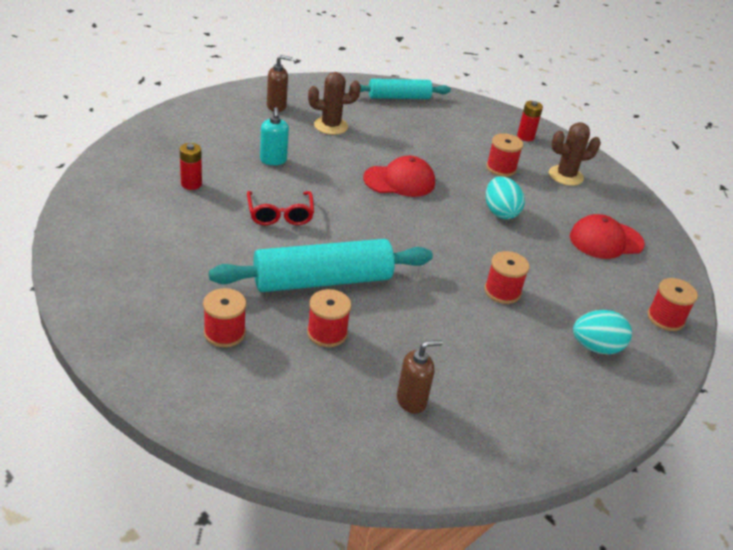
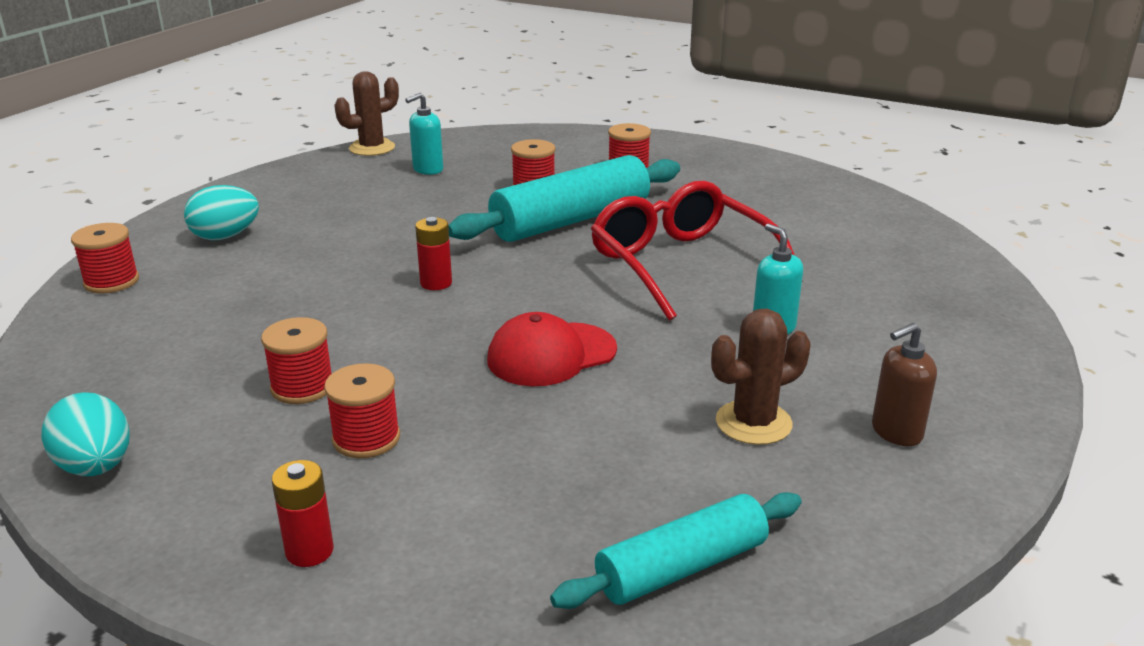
camera: 165 degrees right, 10 degrees down
red battery [180,143,202,190] -> red battery moved to [415,217,452,290]
red glasses [247,191,314,225] -> red glasses [591,181,803,321], size x1.79
brown soap dispenser [397,340,443,414] -> turquoise soap dispenser [405,93,443,175]
red spool [484,251,529,304] -> red spool moved to [261,317,331,404]
turquoise egg [486,176,525,219] -> turquoise egg moved to [41,392,130,476]
brown cactus [549,122,601,186] -> brown cactus moved to [334,71,399,156]
red cap [570,214,645,259] -> none

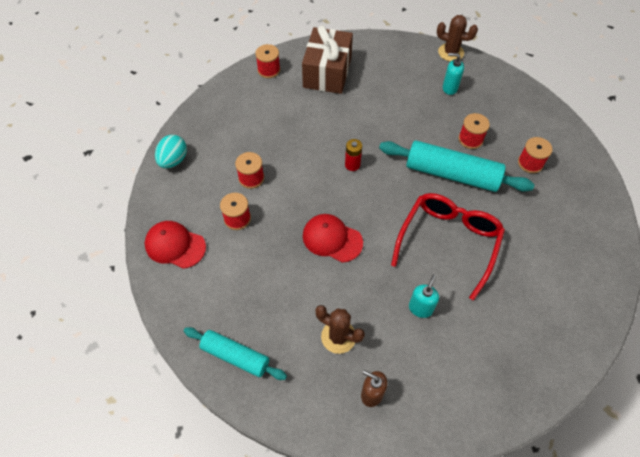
camera: 55 degrees right, 30 degrees up
turquoise egg [184,185,259,240] -> brown gift [302,26,353,94]
red battery [272,460,334,567] -> red cap [145,221,206,269]

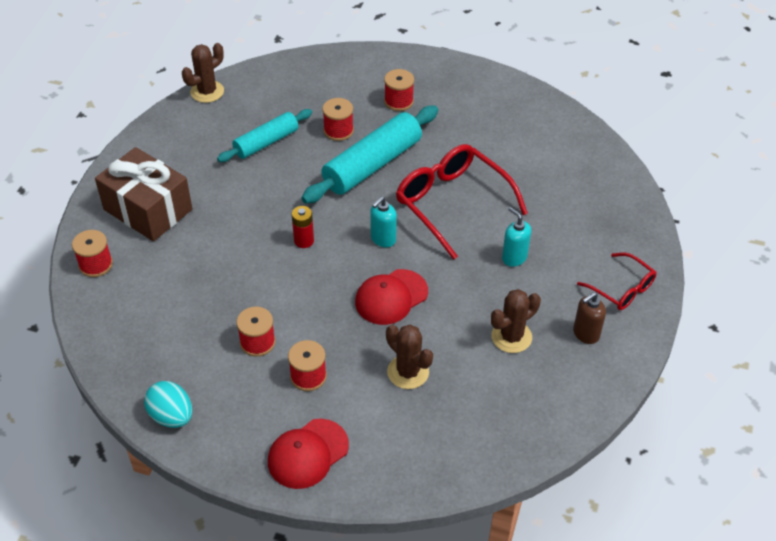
camera: 65 degrees left, 10 degrees down
turquoise rolling pin [184,327,287,380] -> turquoise rolling pin moved to [217,109,312,162]
turquoise soap dispenser [443,53,464,95] -> turquoise soap dispenser moved to [370,196,397,247]
none -> brown cactus [386,325,433,389]
none -> red glasses [577,252,657,310]

